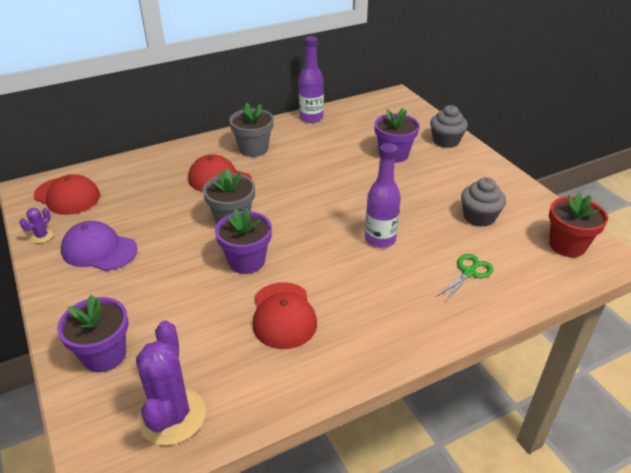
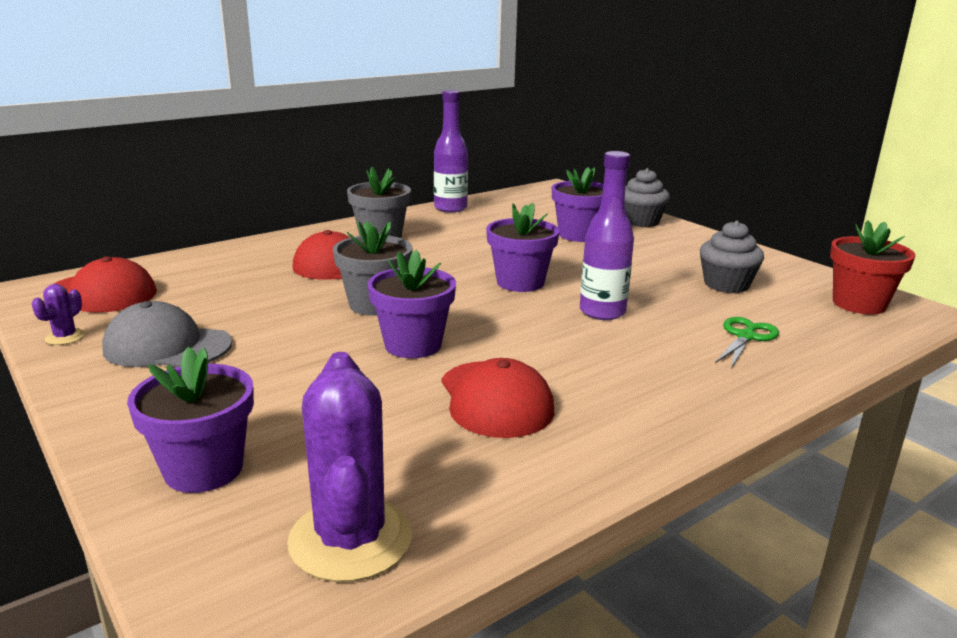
camera: 10 degrees left, 15 degrees down
purple cap [61,221,138,271] -> grey cap [102,301,232,367]
none -> purple flower pot [486,203,560,292]

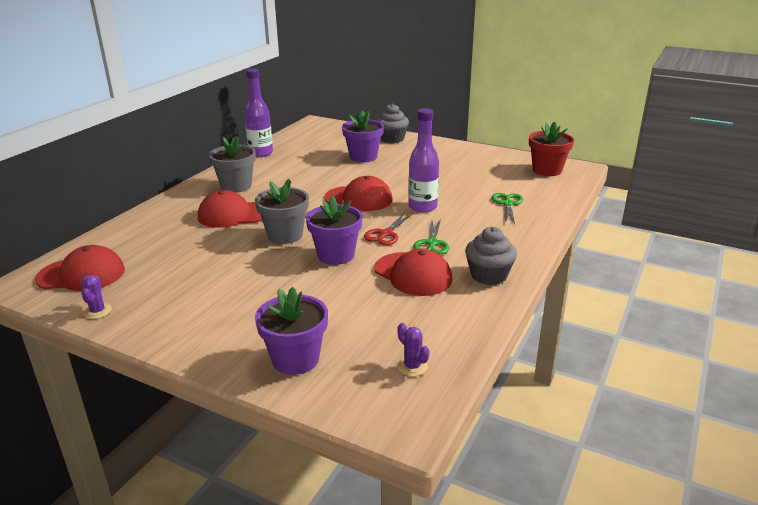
camera: 25 degrees left, 5 degrees up
grey cap [102,301,232,367] -> none
purple cactus [287,352,412,582] -> purple cactus [397,323,430,376], size x0.45
purple flower pot [486,203,560,292] -> red cap [324,176,393,211]
grey cupcake [700,220,764,293] -> grey cupcake moved to [465,227,517,285]
none -> red scissors [364,213,413,245]
none -> green scissors [413,219,449,255]

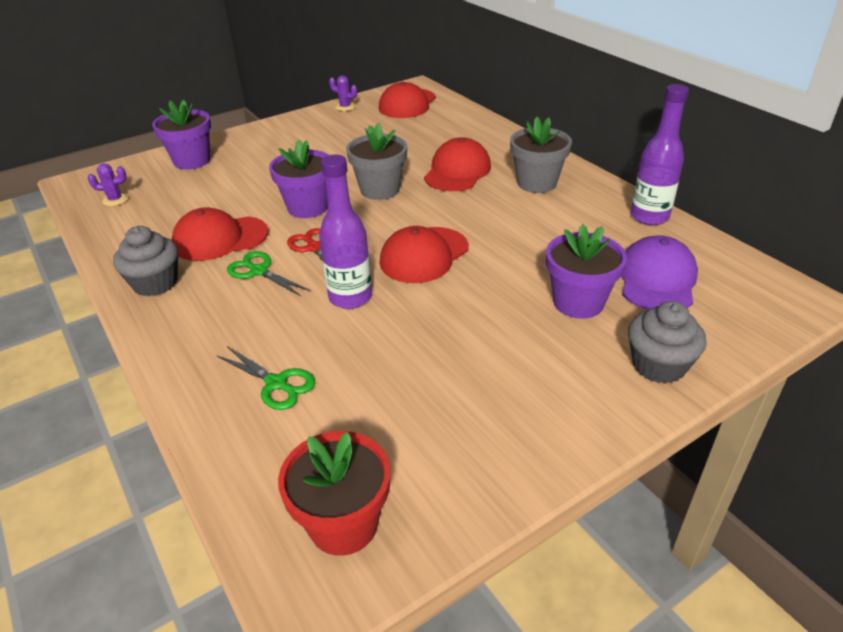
camera: 120 degrees right, 10 degrees up
none -> purple cap [621,235,698,310]

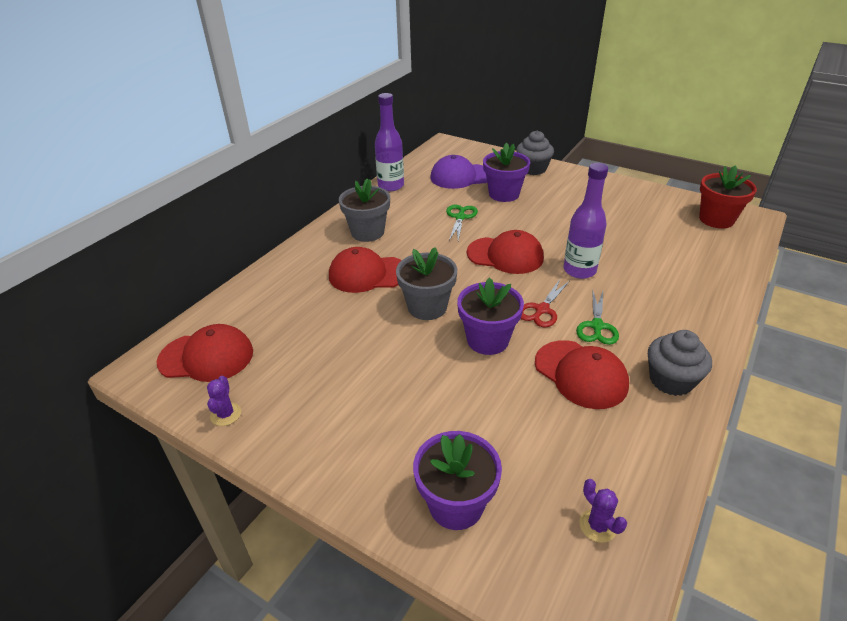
camera: 115 degrees left, 0 degrees up
green scissors [216,346,315,410] -> green scissors moved to [446,204,478,241]

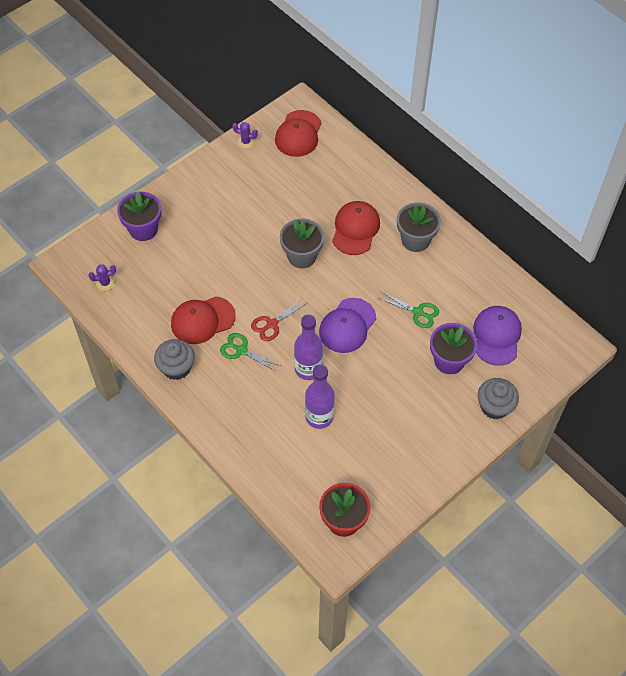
camera: 105 degrees right, 20 degrees up
purple bottle [375,93,404,191] -> purple bottle moved to [305,364,335,429]
purple flower pot [457,278,524,355] -> none
red cap [467,230,544,274] -> purple cap [319,298,376,353]
red scissors [521,279,570,328] -> red scissors turned 90 degrees counterclockwise [251,299,307,341]

